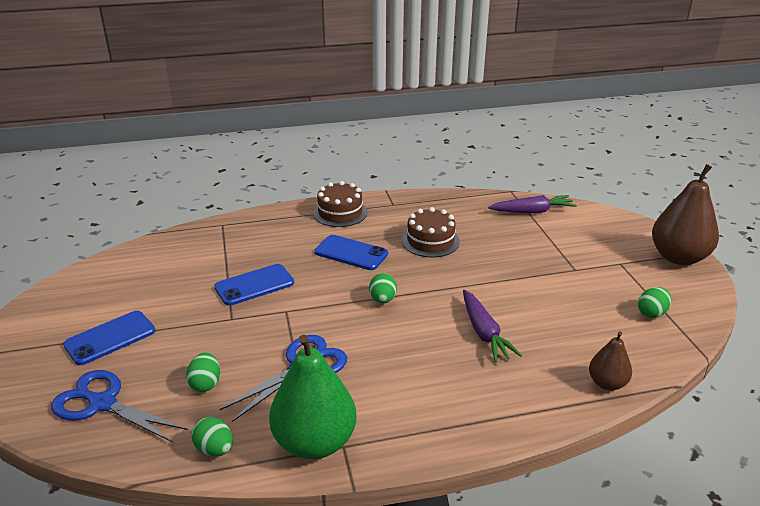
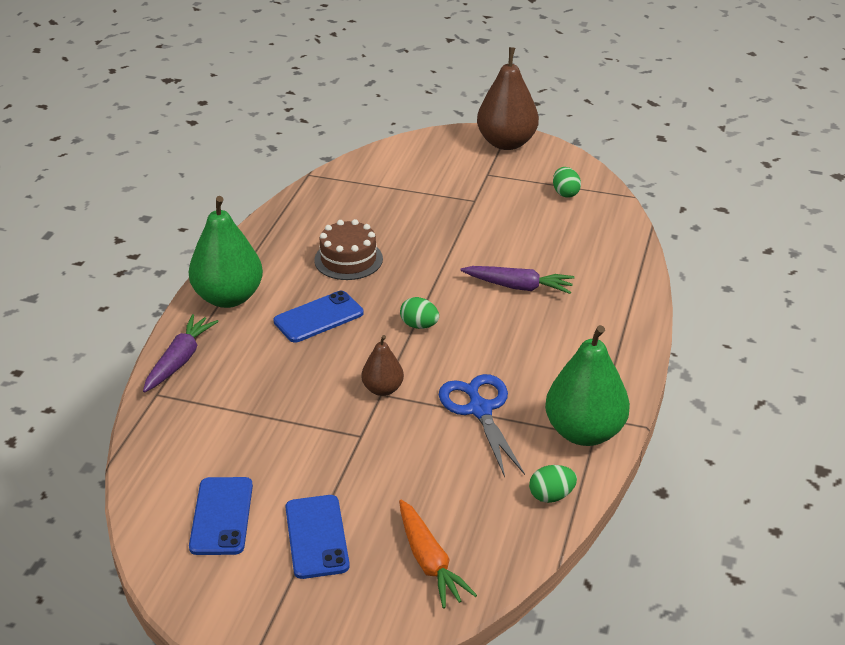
camera: 60 degrees left, 5 degrees up
blue scissors [51,370,187,442] -> orange carrot [399,500,477,609]
green egg [186,352,220,392] -> none
blue phone [214,264,294,306] -> blue phone moved to [189,477,253,555]
brown cake [313,181,367,227] -> green pear [189,196,263,308]
purple carrot [488,195,577,213] -> purple carrot moved to [143,314,219,393]
brown pear [589,331,632,390] -> brown pear moved to [361,335,404,396]

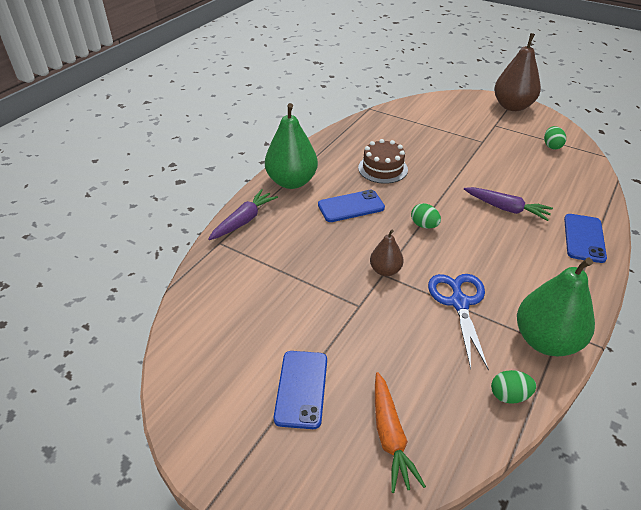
camera: 15 degrees right, 5 degrees up
blue phone [189,477,253,555] -> blue phone moved to [564,214,607,263]

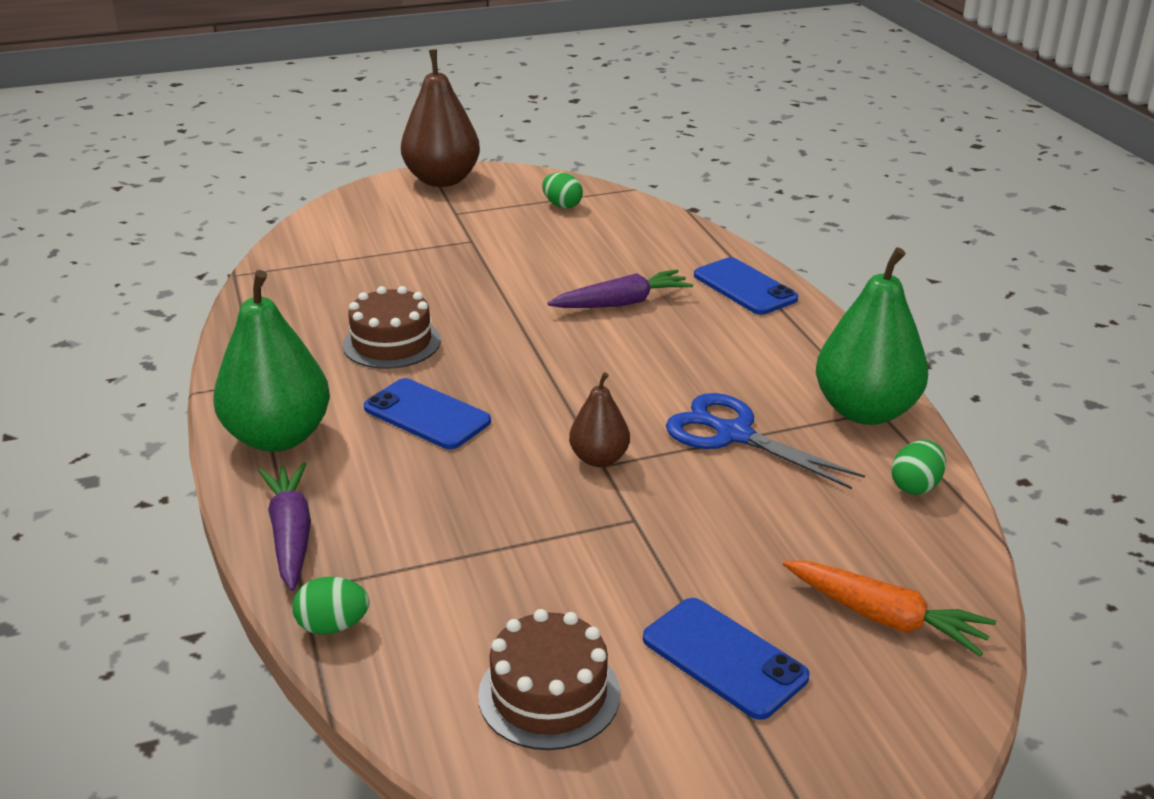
camera: 50 degrees left, 10 degrees down
blue phone [318,190,385,222] -> blue phone turned 75 degrees counterclockwise [364,378,491,449]
green egg [411,203,441,229] -> green egg moved to [292,577,369,635]
none -> brown cake [478,609,620,750]

